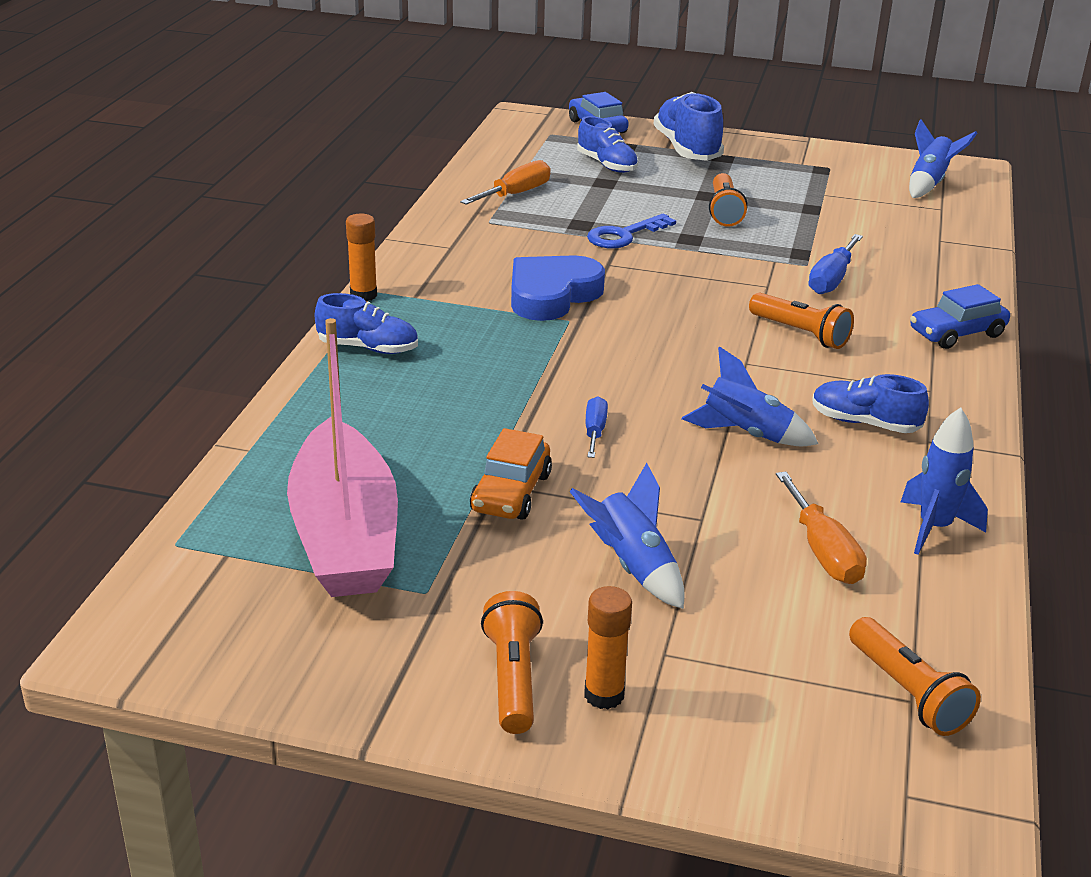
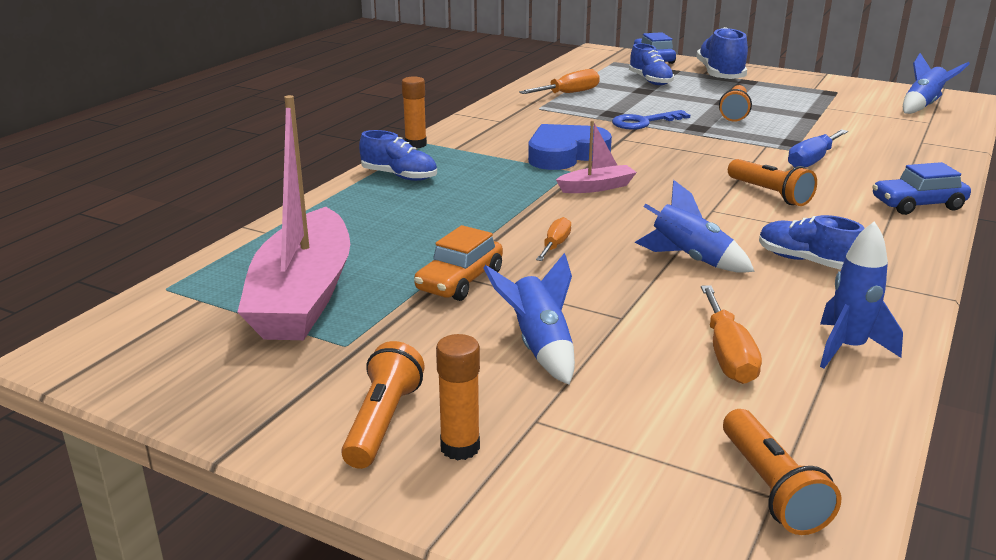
camera: 15 degrees right, 5 degrees down
blue screwdriver [586,396,608,458] -> orange screwdriver [536,217,571,261]
none -> pink boat [556,120,637,193]

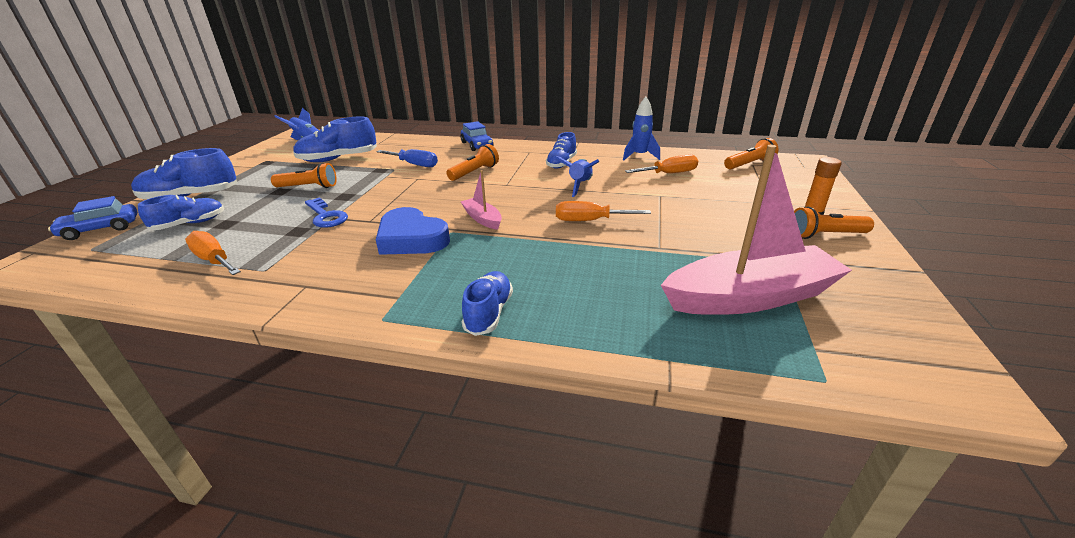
camera: 105 degrees left, 5 degrees up
orange glue stick [402,76,427,148] -> none
orange car [414,225,503,301] -> none
blue rocket [483,253,575,385] -> none
orange screwdriver [536,217,571,261] -> orange screwdriver [556,201,651,221], size x1.56
none -> blue shoe [293,116,377,162]

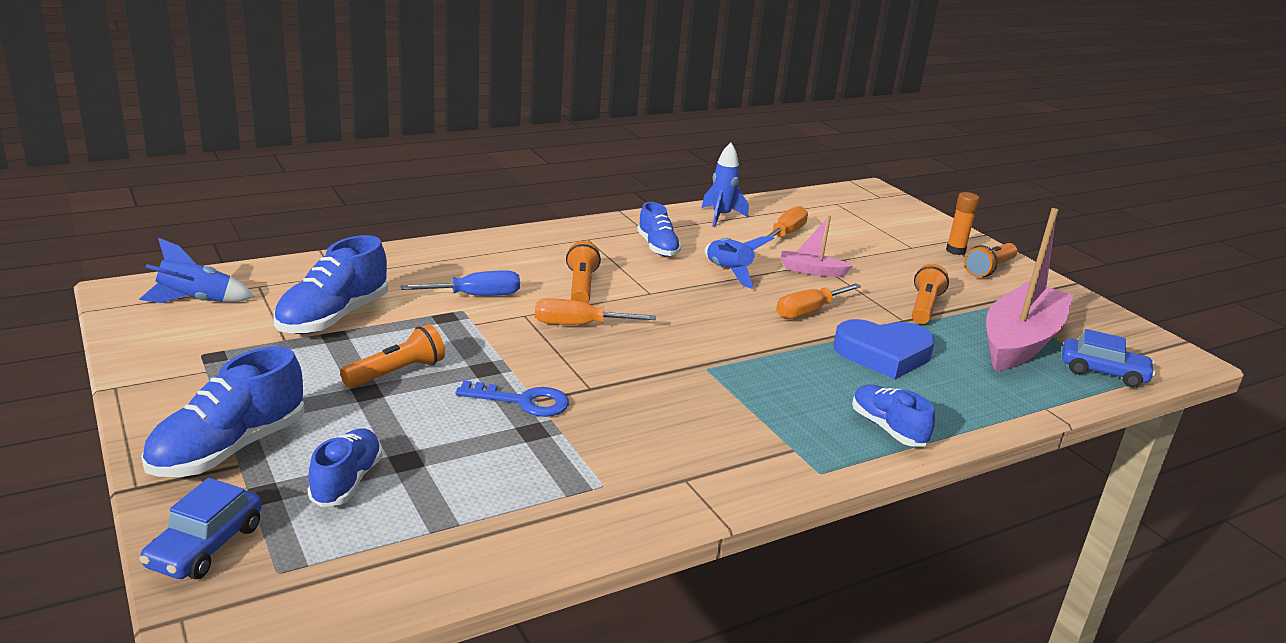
camera: 45 degrees left, 5 degrees down
orange screwdriver [185,231,241,275] -> orange screwdriver moved to [535,298,656,325]
blue heart [376,207,450,255] -> blue heart moved to [834,319,935,379]
blue car [461,121,493,151] -> blue car moved to [1062,329,1156,388]
pink boat [461,170,502,230] -> pink boat moved to [781,216,853,277]
orange flashlight [724,138,779,169] -> orange flashlight moved to [912,264,949,324]

